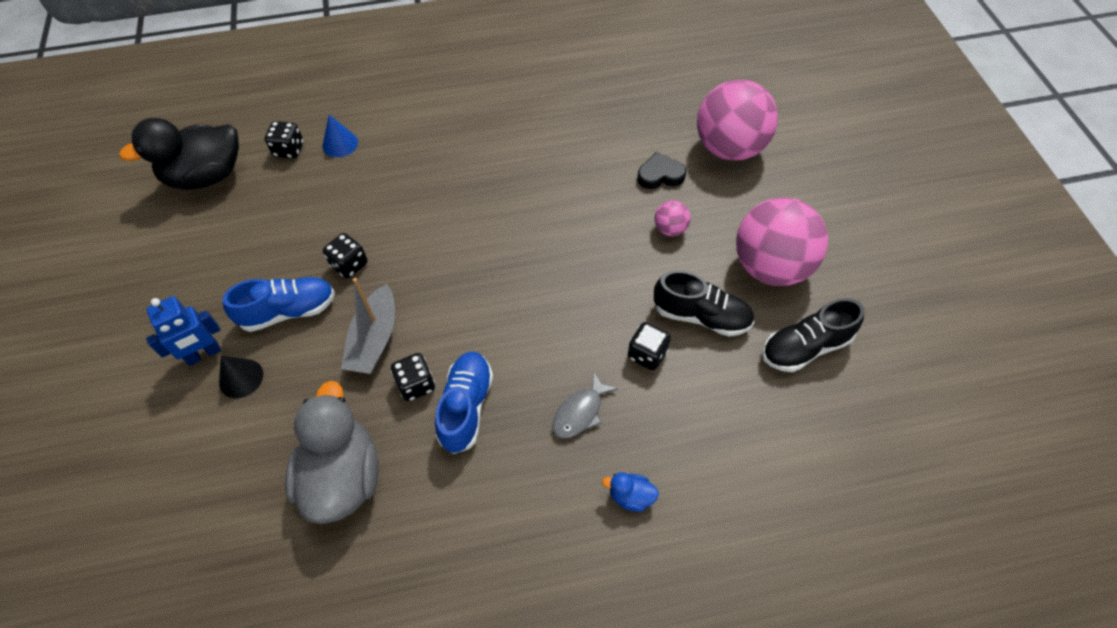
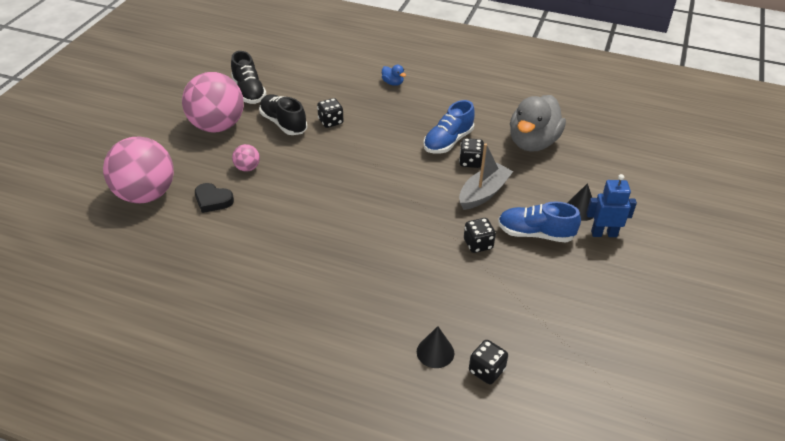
camera: 150 degrees left, 15 degrees down
black duck [119,118,239,190] -> none
blue cone [322,115,358,157] -> black cone [417,326,454,368]
grey fish [552,372,618,439] -> none
black shoe [762,298,864,372] -> black shoe turned 60 degrees clockwise [231,51,266,104]

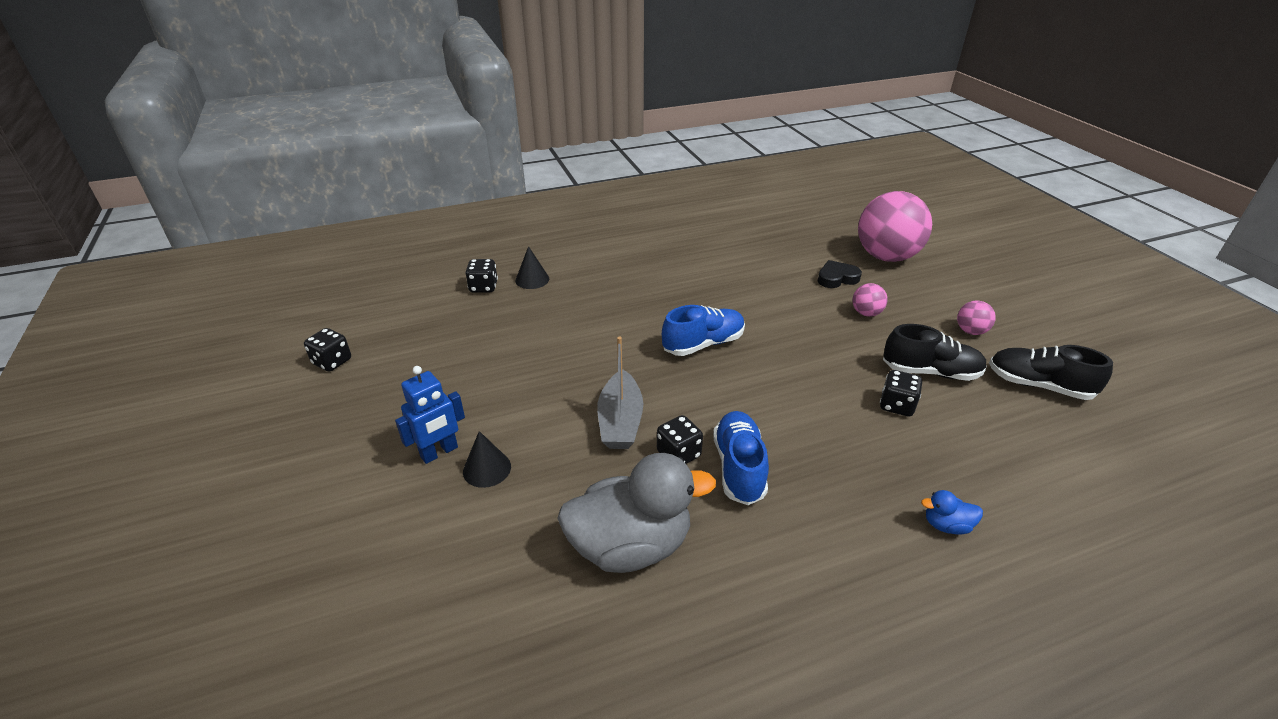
camera: 140 degrees right, 5 degrees down
pink ball [182,72,244,132] -> pink ball [957,301,996,335], size x0.43
black dice [464,218,496,253] -> black dice moved to [304,328,351,372]
blue shoe [498,201,581,242] -> blue shoe moved to [662,305,745,356]
grey duck [510,95,566,152] -> grey duck turned 90 degrees clockwise [557,453,716,573]

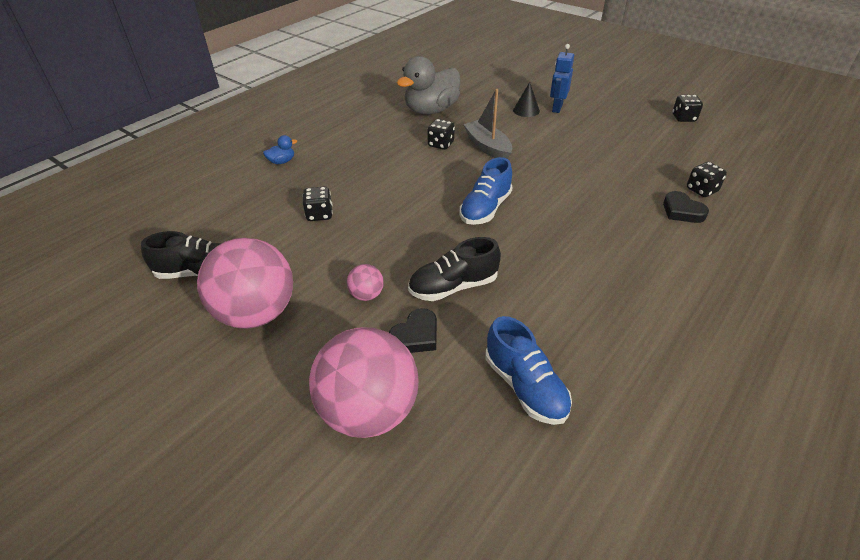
camera: 150 degrees right, 5 degrees up
black cone [515,246,549,289] -> black heart [663,191,709,223]
blue shoe [713,411,769,505] -> blue shoe moved to [486,316,572,425]
black shoe [883,324,987,381] -> black shoe moved to [408,237,501,301]
pink ball [957,301,996,335] -> pink ball [197,238,293,329], size x2.32

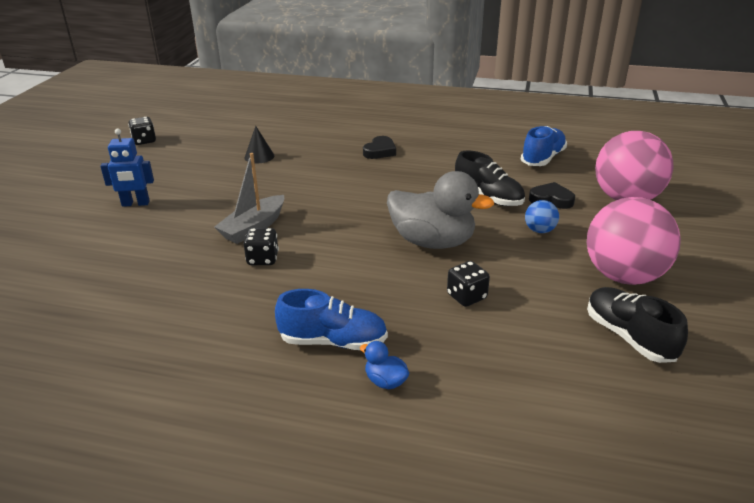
camera: 115 degrees left, 10 degrees down
pink ball [347,264,384,301] -> blue ball [525,200,559,233]
grey duck [397,56,460,115] -> grey duck moved to [387,171,494,249]
blue shoe [460,157,513,225] -> blue shoe moved to [275,289,388,350]
black cone [513,82,540,117] -> black cone moved to [245,126,274,163]
black heart [663,191,709,223] -> black heart moved to [363,136,396,159]
black dice [687,162,727,197] -> none

